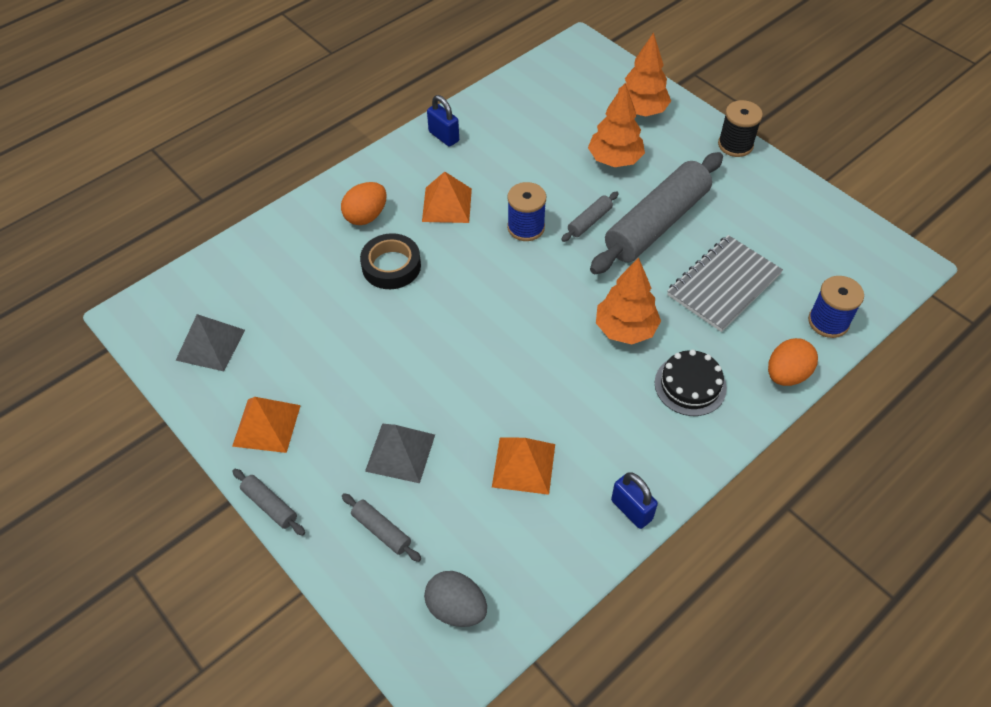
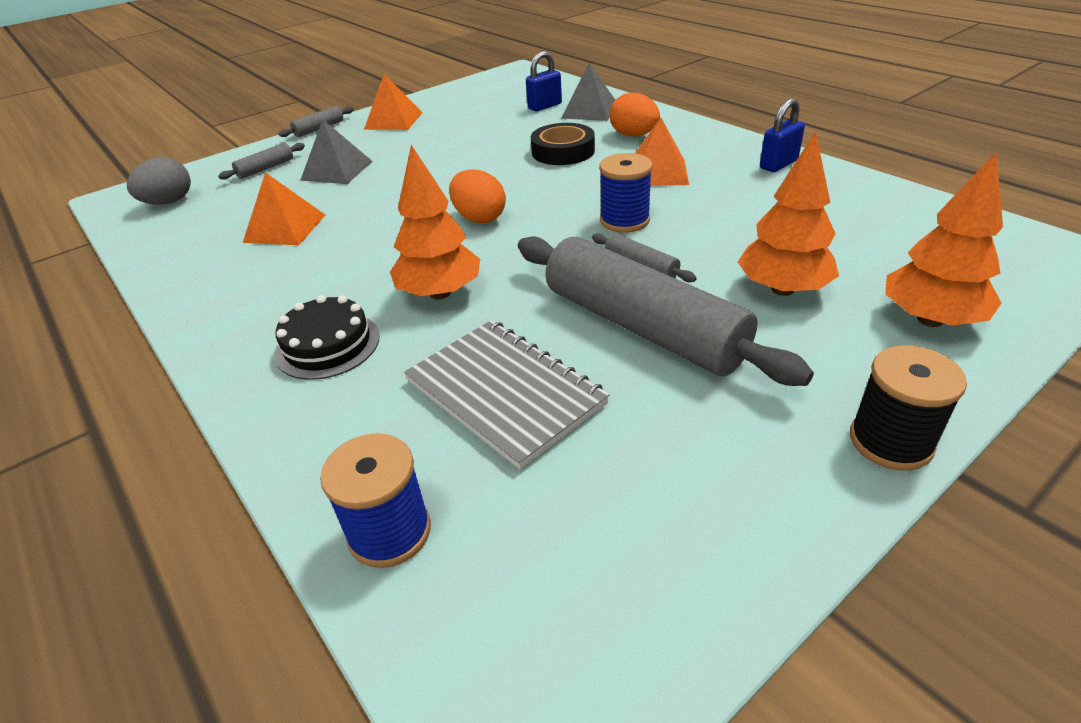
camera: 95 degrees right, 15 degrees down
grey pyramid [175,314,245,371] -> grey pyramid moved to [561,63,615,121]
blue padlock [611,472,658,529] -> blue padlock moved to [526,51,562,111]
orange egg [768,338,818,386] -> orange egg moved to [449,170,506,223]

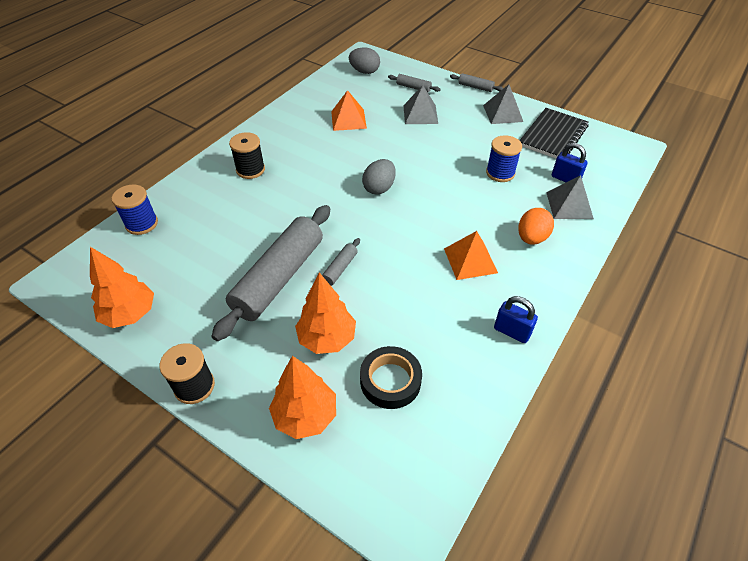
camera: 70 degrees right, 10 degrees up
black cake [274,295,380,380] -> black spool [229,132,265,179]
orange pyramid [364,74,423,130] -> grey pyramid [483,84,523,124]
orange tree [390,145,480,299] -> orange tree moved to [90,247,154,328]
grey notebook [404,320,610,470] -> none
orange egg [449,170,506,223] -> grey egg [362,159,396,195]
black tape [531,123,595,165] -> black tape moved to [360,346,422,409]
blue spool [599,153,652,233] -> blue spool moved to [486,135,522,182]
none -> black notebook [519,108,589,159]

